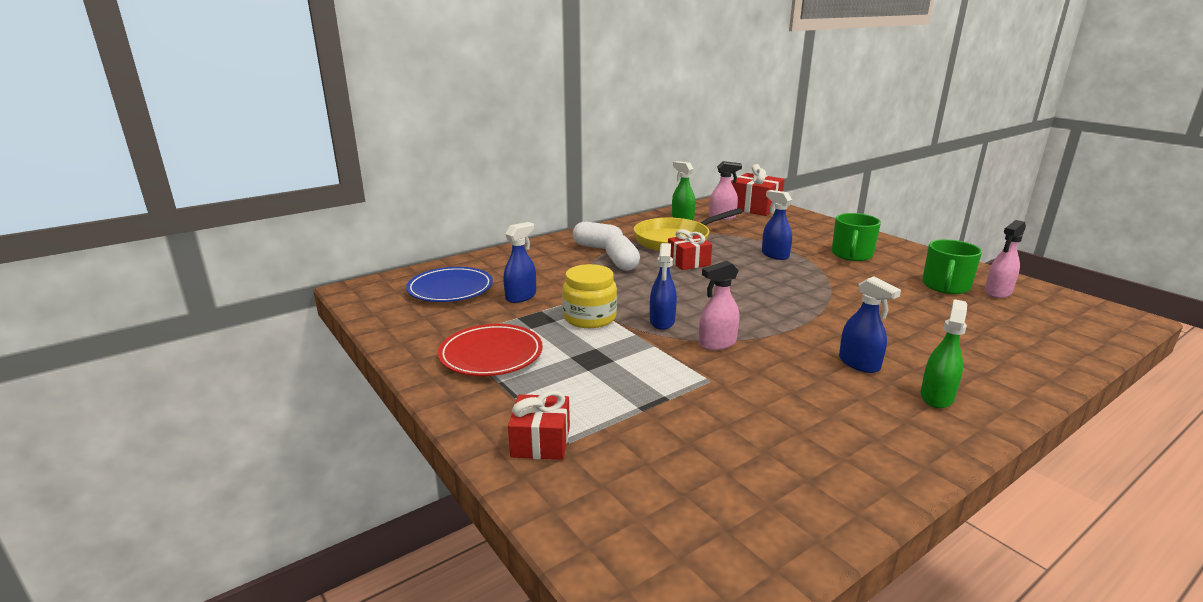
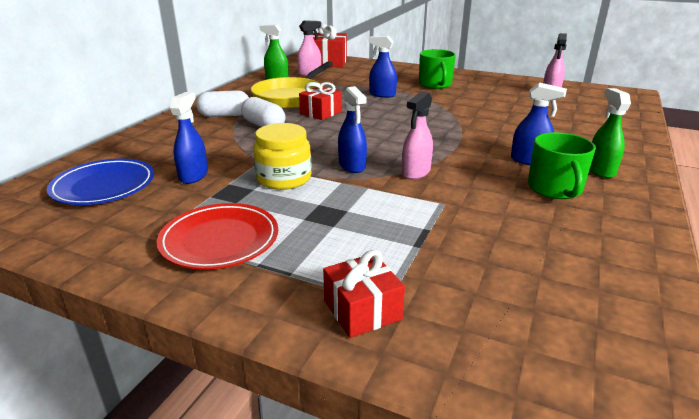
camera: 30 degrees left, 5 degrees up
green mug [922,239,982,294] -> green mug moved to [528,132,596,199]

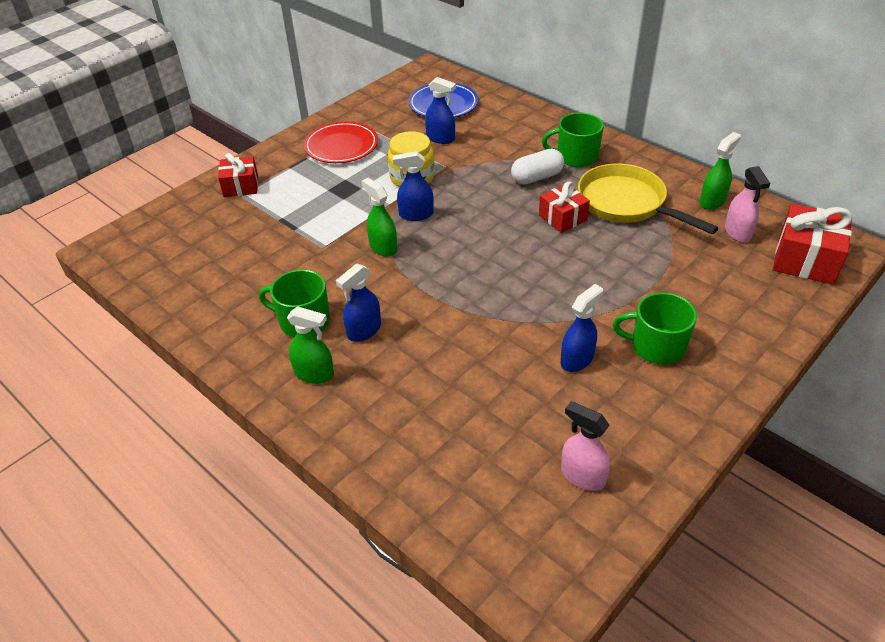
camera: 110 degrees right, 15 degrees up
white capsule [196,90,249,117] -> green mug [542,113,604,167]
blue spray bottle [369,36,397,98] -> blue spray bottle moved to [561,284,603,372]
pink spray bottle [402,91,433,179] -> green spray bottle [361,178,397,257]

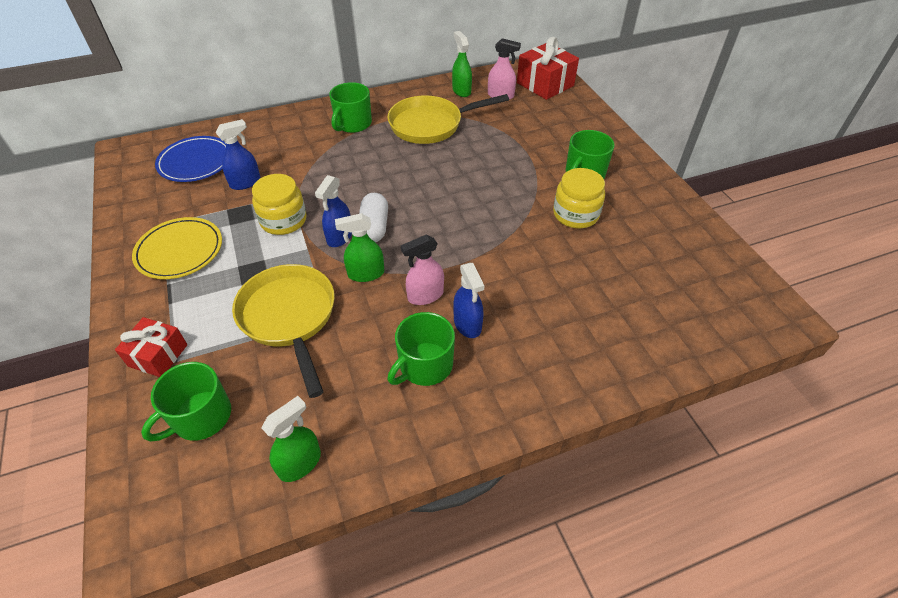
camera: 65 degrees left, 5 degrees up
green spray bottle [287,306,334,384] -> green spray bottle moved to [261,396,321,482]
red plate [304,121,378,163] -> yellow plate [132,217,222,279]
white capsule [511,149,564,185] -> white capsule moved to [359,193,388,242]
red gift [539,181,590,233] -> none
blue spray bottle [561,284,603,372] -> yellow jar [553,168,605,228]
pink spray bottle [561,401,610,491] -> pink spray bottle moved to [401,235,444,305]
none -> green mug [141,362,231,442]
none -> yellow pan [232,264,335,398]

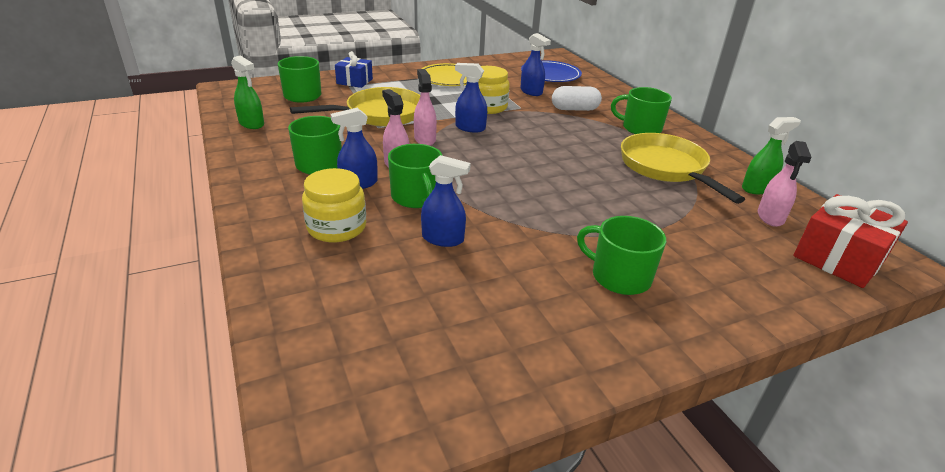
camera: 85 degrees right, 15 degrees down
red gift [115,317,188,377] -> blue gift [335,51,373,88]
green spray bottle [335,213,384,282] -> pink spray bottle [414,69,437,146]
white capsule [359,193,388,242] -> white capsule moved to [552,86,602,111]
yellow jar [553,168,605,228] -> yellow jar moved to [302,168,366,242]
none -> green mug [388,144,443,208]
none -> blue spray bottle [421,155,471,247]

